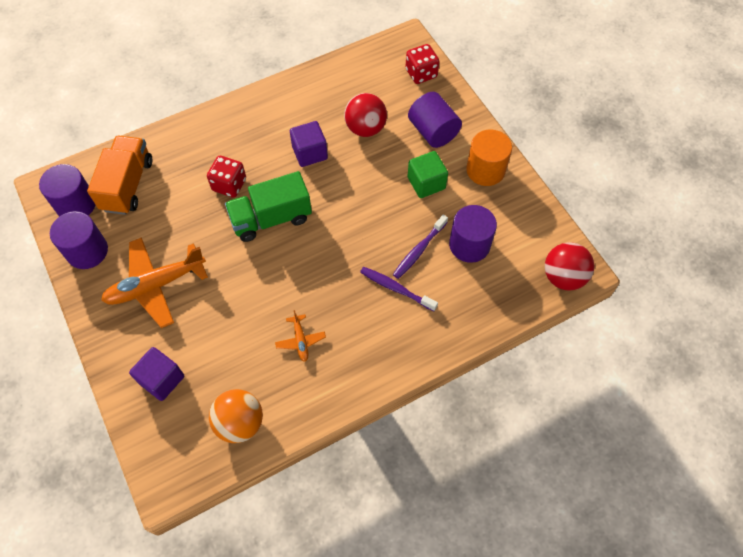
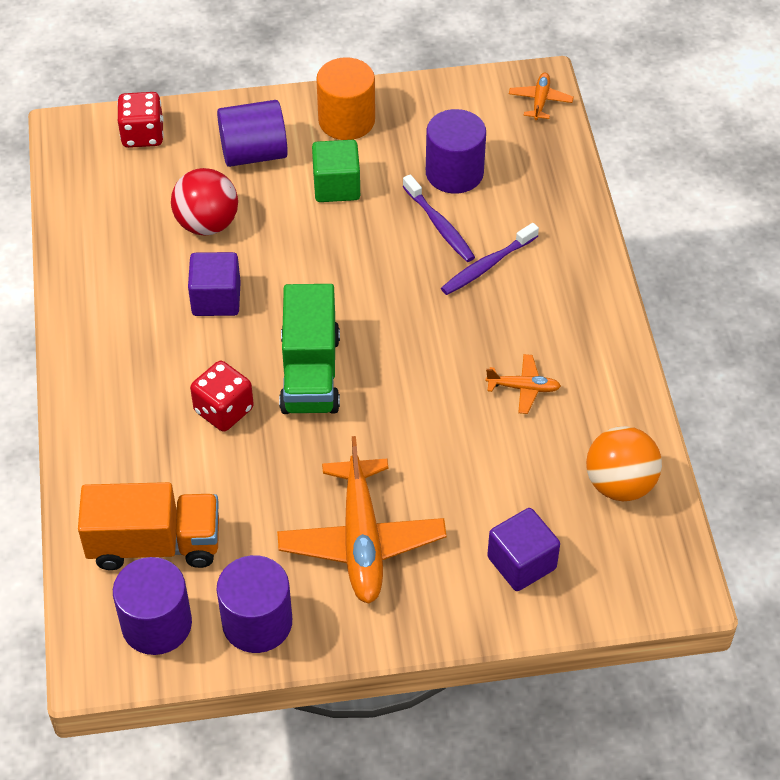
camera: 70 degrees left, 10 degrees down
orange truck [87,136,152,215] -> orange truck turned 150 degrees clockwise [78,482,219,570]
red ball [545,242,594,291] -> orange plane [509,73,574,120]

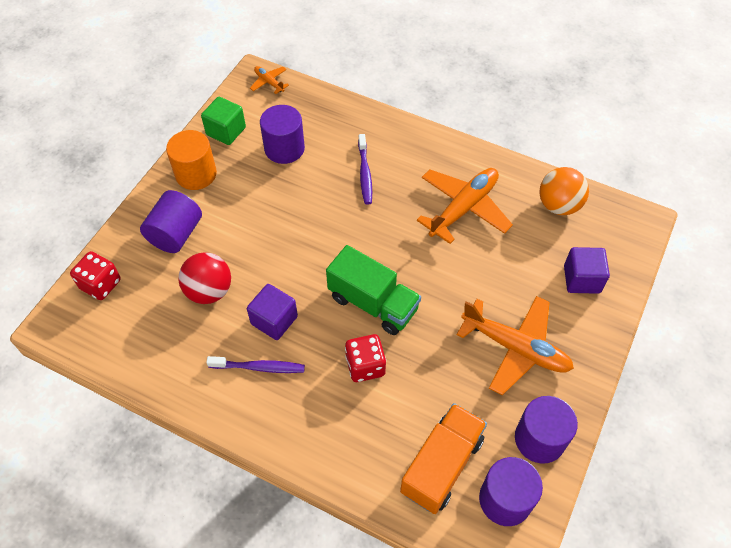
camera: 55 degrees left, 5 degrees up
green cube [312,140,360,202] -> green cube moved to [201,97,246,145]
purple toothbrush [403,174,475,262] -> purple toothbrush moved to [206,356,305,373]
orange plane [486,354,561,414] -> orange plane [417,168,513,244], size x2.14

